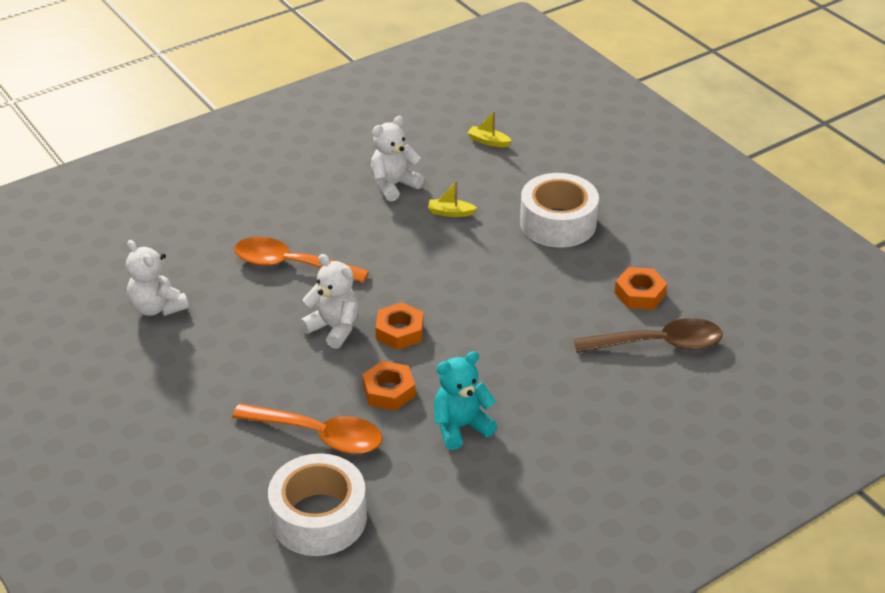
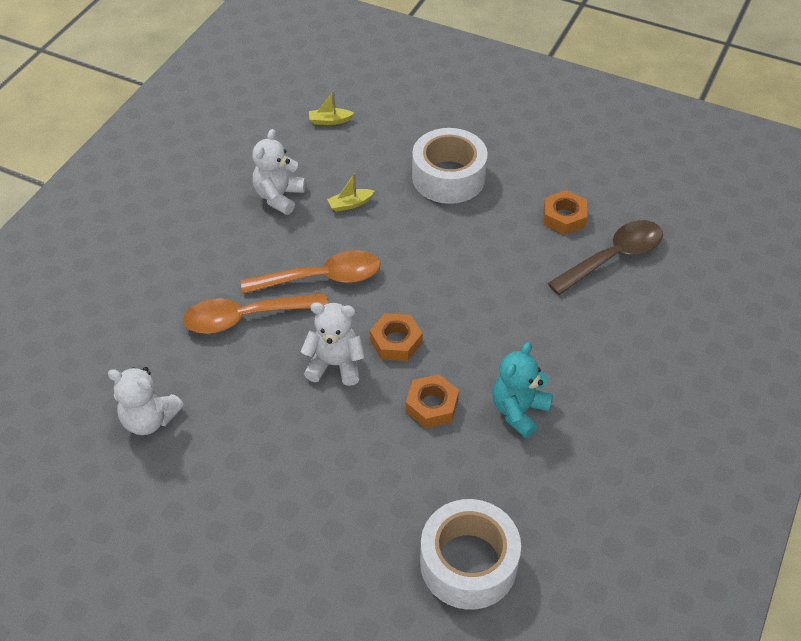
camera: 30 degrees left, 10 degrees up
orange spoon [232,403,383,454] -> orange spoon moved to [241,250,381,294]

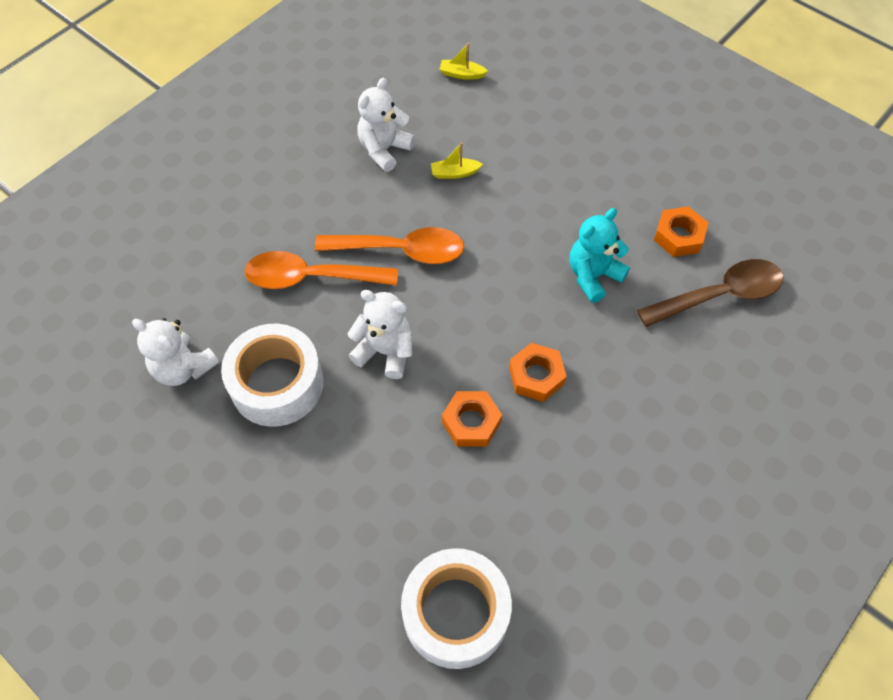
camera: 15 degrees right, 10 degrees up
orange nut [370,313,423,361] -> orange nut moved to [509,343,567,402]
white tape [412,128,488,204] -> white tape moved to [221,324,323,427]
turquoise teddy bear [492,342,553,438] -> turquoise teddy bear moved to [570,208,630,303]

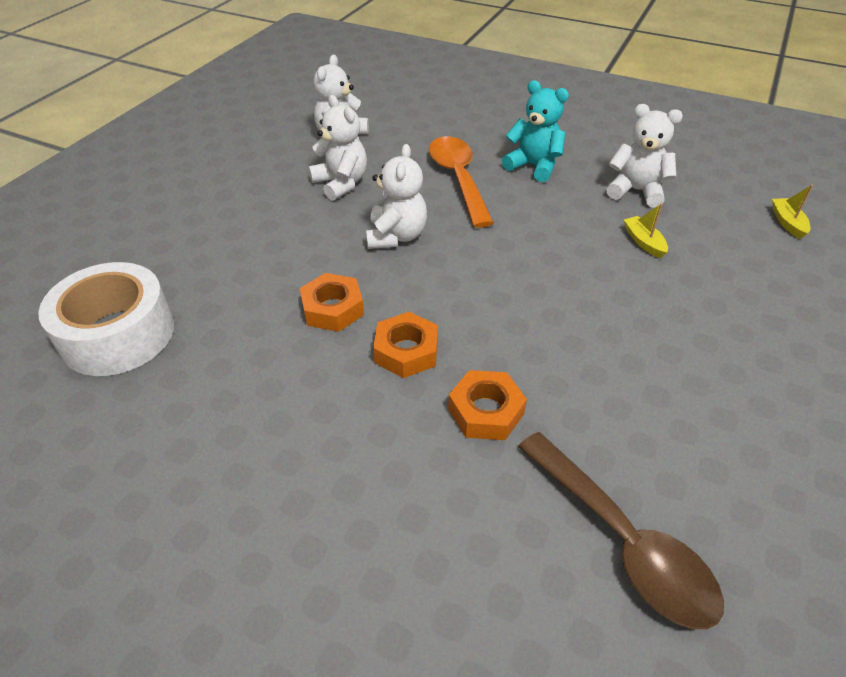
camera: 75 degrees right, 15 degrees down
white tape [221,324,323,427] -> white teddy bear [309,95,367,201]
orange spoon [315,227,464,264] -> none
turquoise teddy bear [570,208,630,303] -> turquoise teddy bear moved to [502,80,569,182]
orange nut [654,206,709,257] -> orange nut moved to [448,370,527,440]

